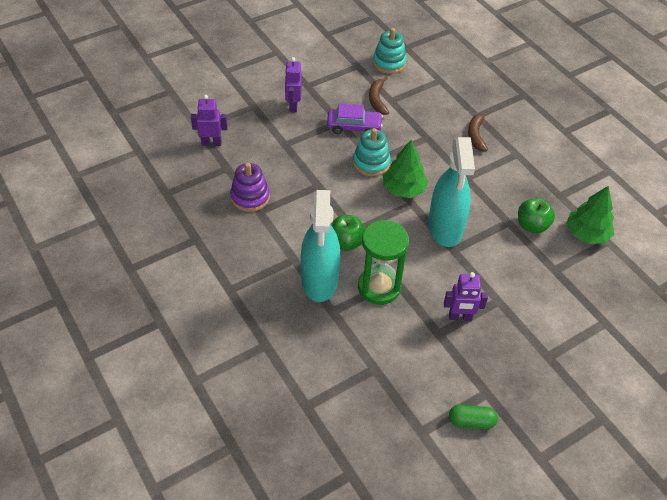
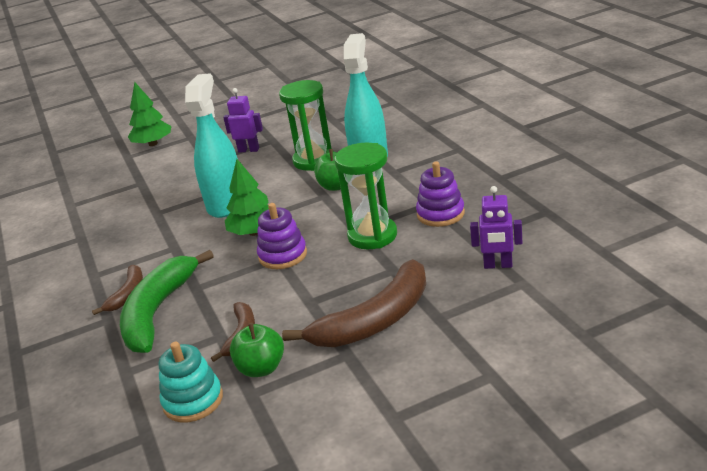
camera: 165 degrees left, 20 degrees down
purple robot [285,57,302,112] -> brown banana [282,259,426,347]
purple car [327,103,383,134] -> none
turquoise stacking toy [353,128,391,176] -> purple stacking toy [257,203,307,269]
green capsule [449,405,498,429] -> none
green apple [518,198,555,233] -> green apple moved to [230,323,284,377]
green tree [566,186,614,244] -> green tree moved to [128,82,172,146]
none -> green banana [120,250,214,353]
none -> green hourglass [334,143,397,249]

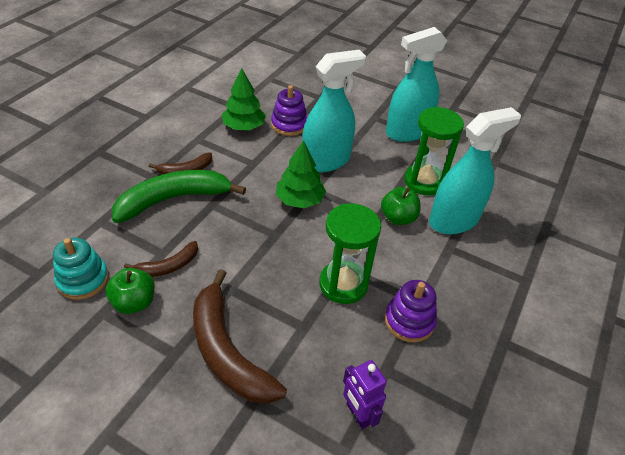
camera: 45 degrees right, 15 degrees up
green tree [128,82,172,146] -> green tree moved to [222,68,266,130]
purple robot [223,88,263,153] -> turquoise spray bottle [386,27,447,142]
purple stacking toy [257,203,307,269] -> purple stacking toy moved to [271,85,307,136]
brown banana [282,259,426,347] -> brown banana turned 45 degrees clockwise [193,269,287,404]

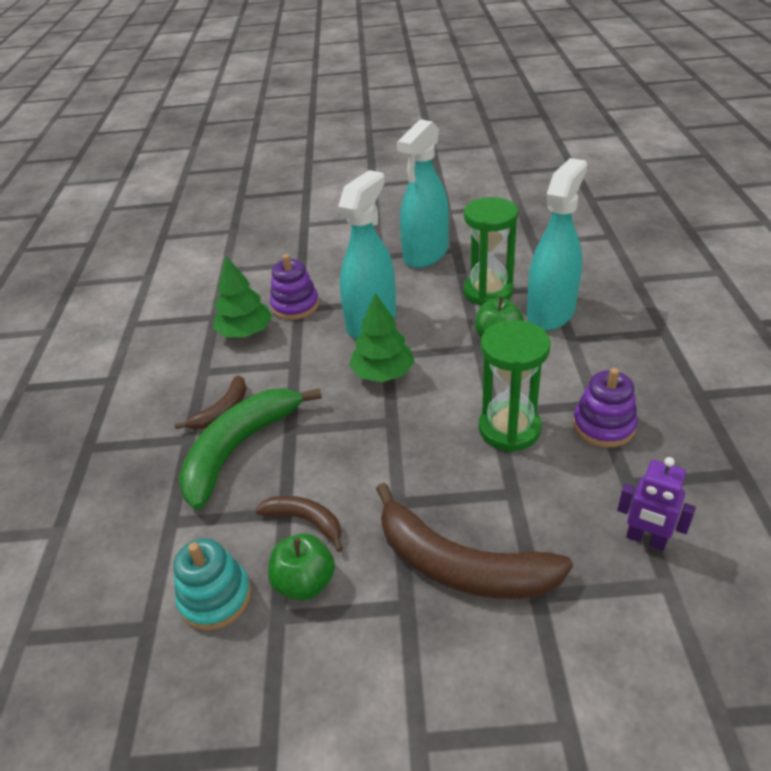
camera: 25 degrees left, 5 degrees down
brown banana [124,241,198,277] -> brown banana turned 90 degrees counterclockwise [255,496,343,552]

